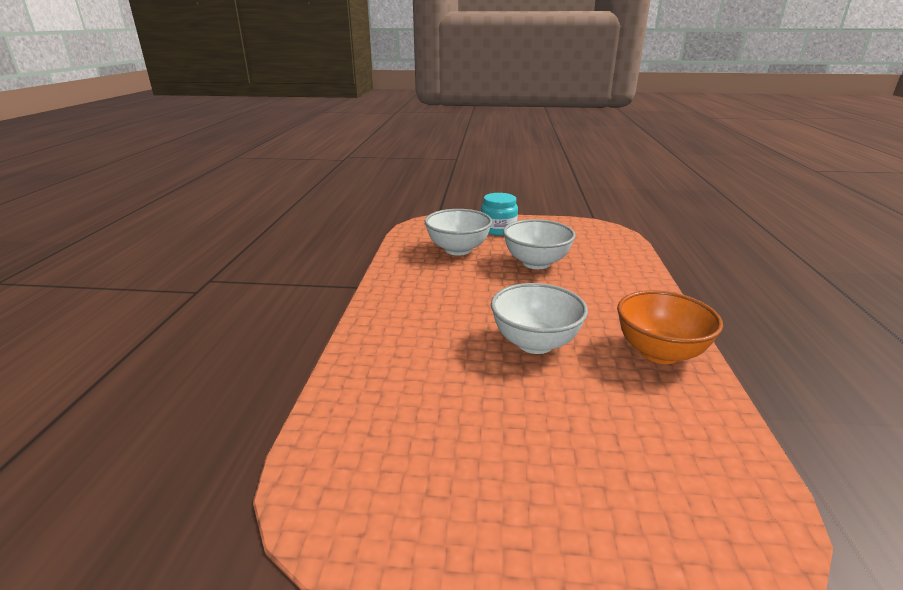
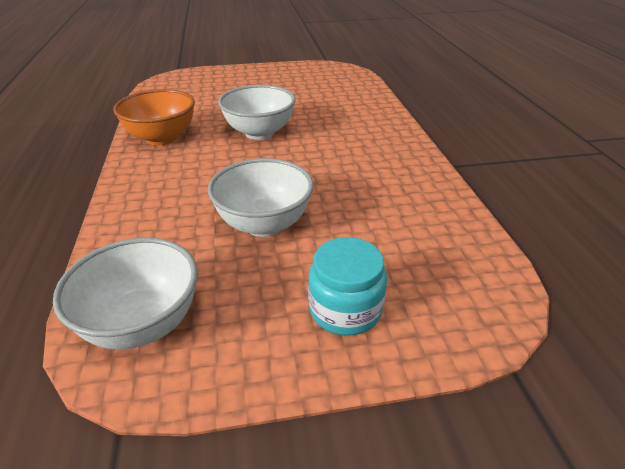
camera: 165 degrees right, 10 degrees up
white bowl [425,209,492,256] -> white bowl moved to [53,238,198,350]

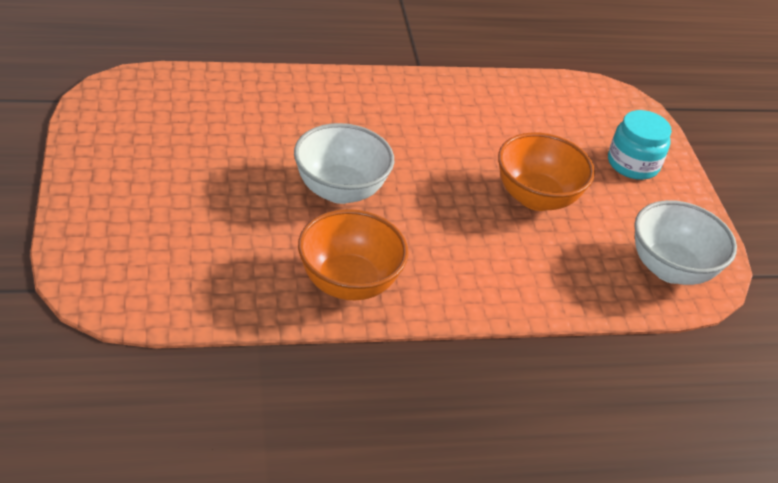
camera: 95 degrees left, 5 degrees up
white bowl [208,158,314,237] -> orange bowl [498,132,595,211]

